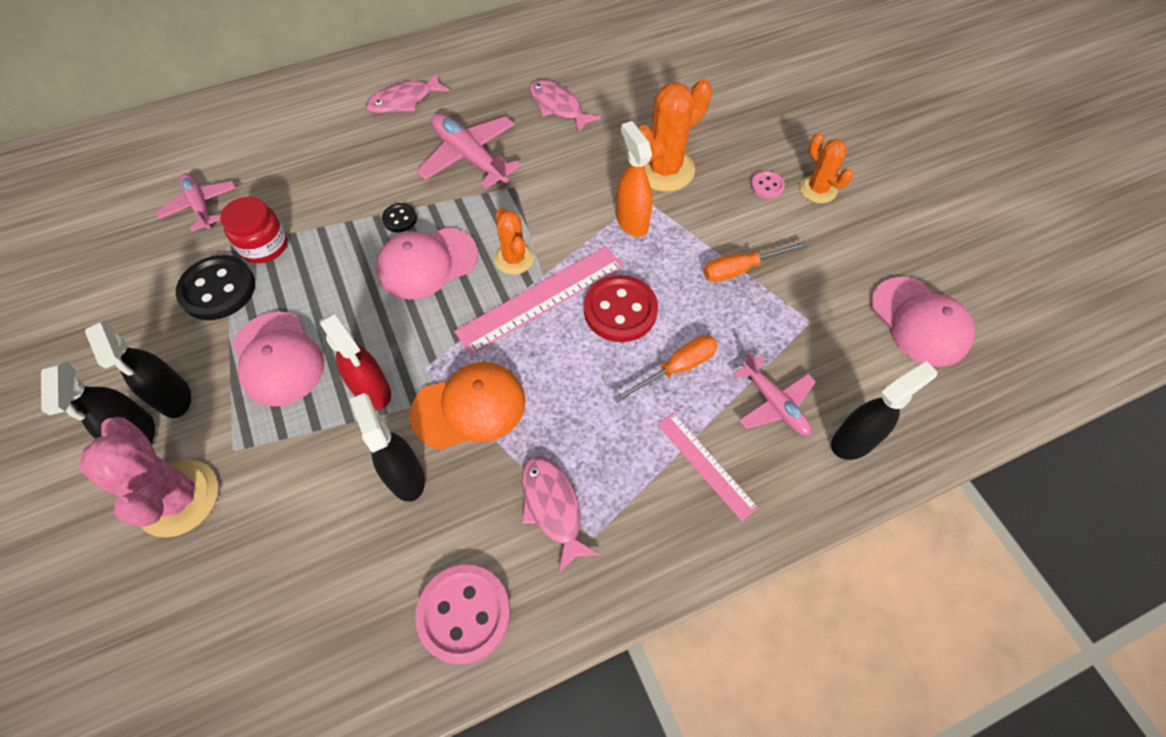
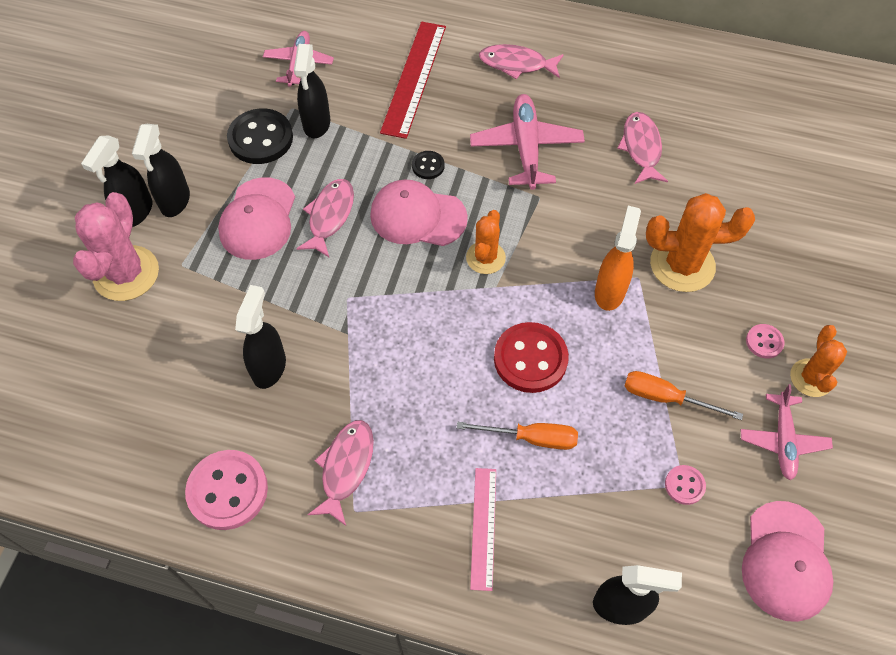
camera: 40 degrees right, 0 degrees up
red jar [220,196,288,263] -> black spray bottle [294,44,330,138]
red spray bottle [319,313,391,410] -> none
orange cap [410,362,525,450] -> none
pink ruler [454,246,624,355] -> none
pink plane [733,352,816,435] -> pink plane moved to [740,384,833,480]
none -> pink fish [296,179,354,257]
none -> red ruler [380,21,446,139]
none -> pink button [665,465,706,505]

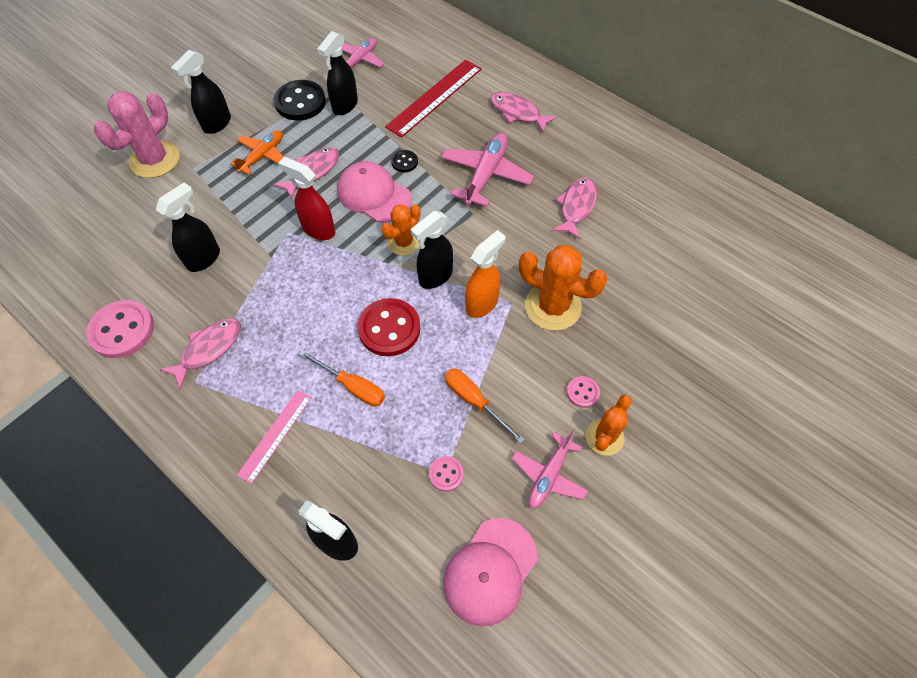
camera: 25 degrees right, 0 degrees up
black spray bottle [81,135,152,227] -> black spray bottle moved to [411,211,453,289]
pink cap [218,177,295,260] -> orange plane [230,131,284,175]
none -> red spray bottle [278,157,335,240]

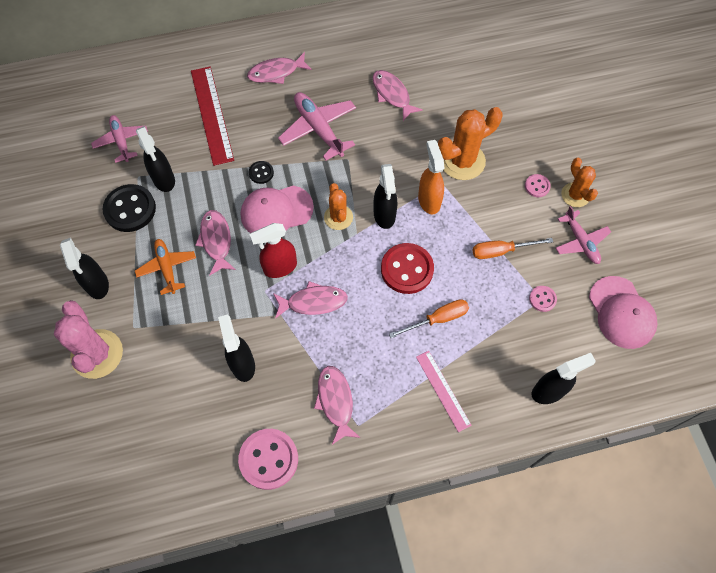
camera: 55 degrees left, 5 degrees up
none -> pink fish [273,281,348,319]

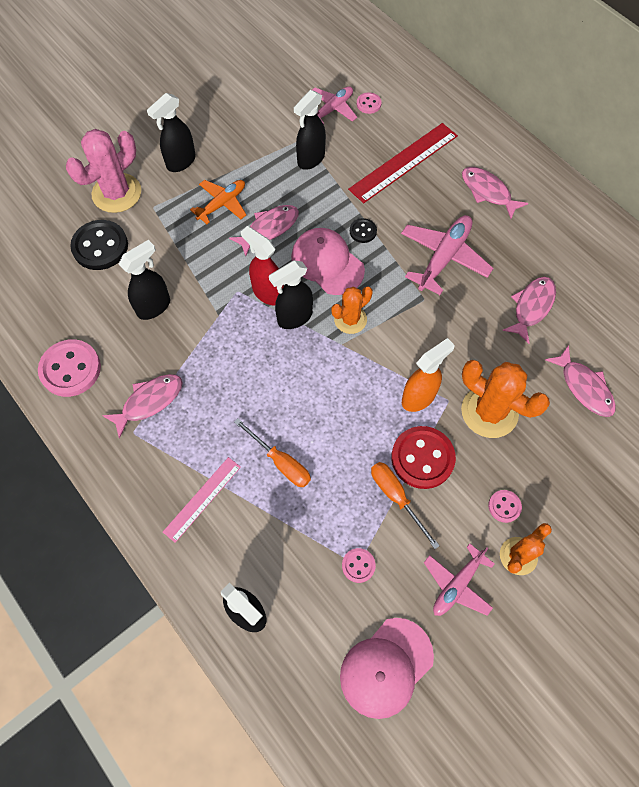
camera: 65 degrees right, 0 degrees up
black button [102,184,156,232] -> black button moved to [70,220,128,270]
pink fish [273,281,348,319] -> pink fish moved to [545,345,616,417]
black spray bottle [374,164,397,229] -> black spray bottle moved to [269,260,313,329]
red button [381,243,434,294] -> red button moved to [391,426,456,489]
none -> pink button [357,92,381,114]

